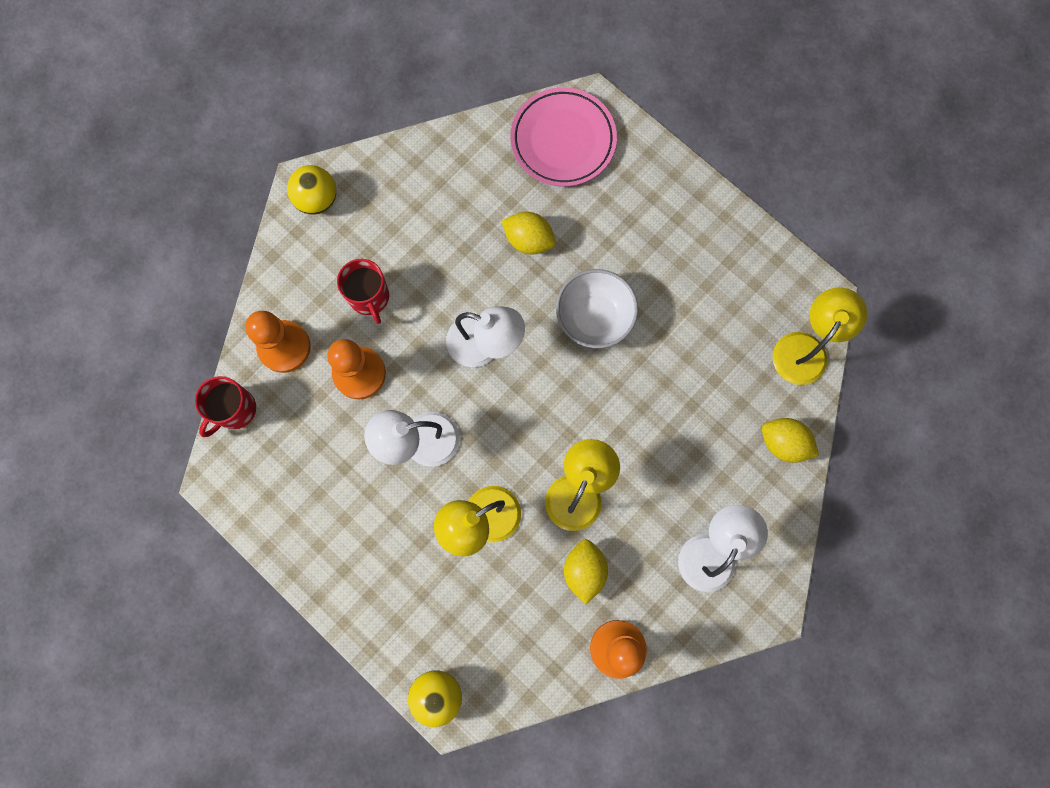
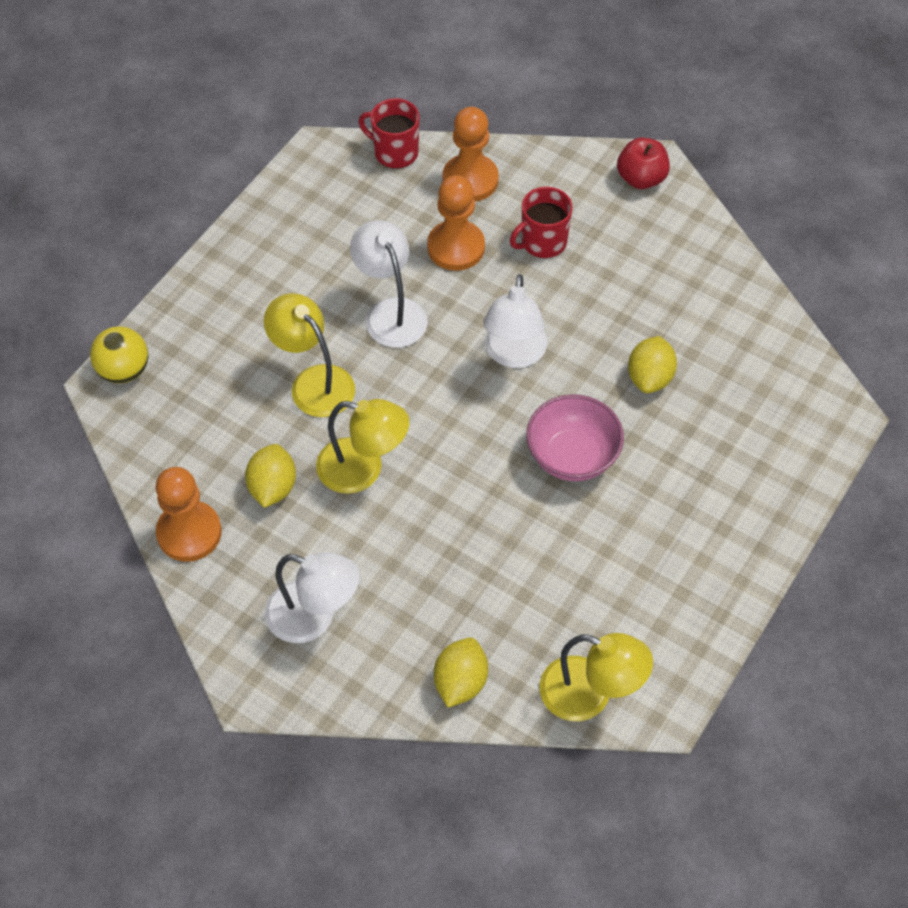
camera: 80 degrees right, 20 degrees down
yellow ball [287,165,336,215] -> red apple [617,138,670,189]
pink plate [510,87,617,187] -> none
white bowl [556,269,638,348] -> pink bowl [526,394,624,481]
yellow lemon [564,539,608,605] -> yellow lemon turned 75 degrees counterclockwise [245,444,296,508]

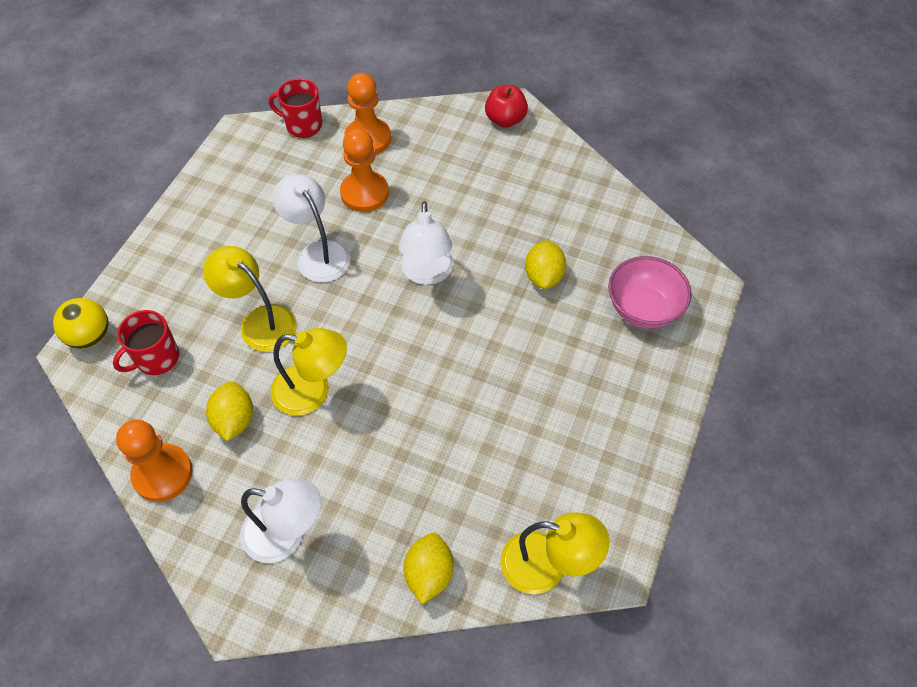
camera: 10 degrees left, 0 degrees up
red mug [510,187,573,258] -> red mug moved to [113,310,179,375]
pink bowl [526,394,624,481] -> pink bowl moved to [608,256,692,328]

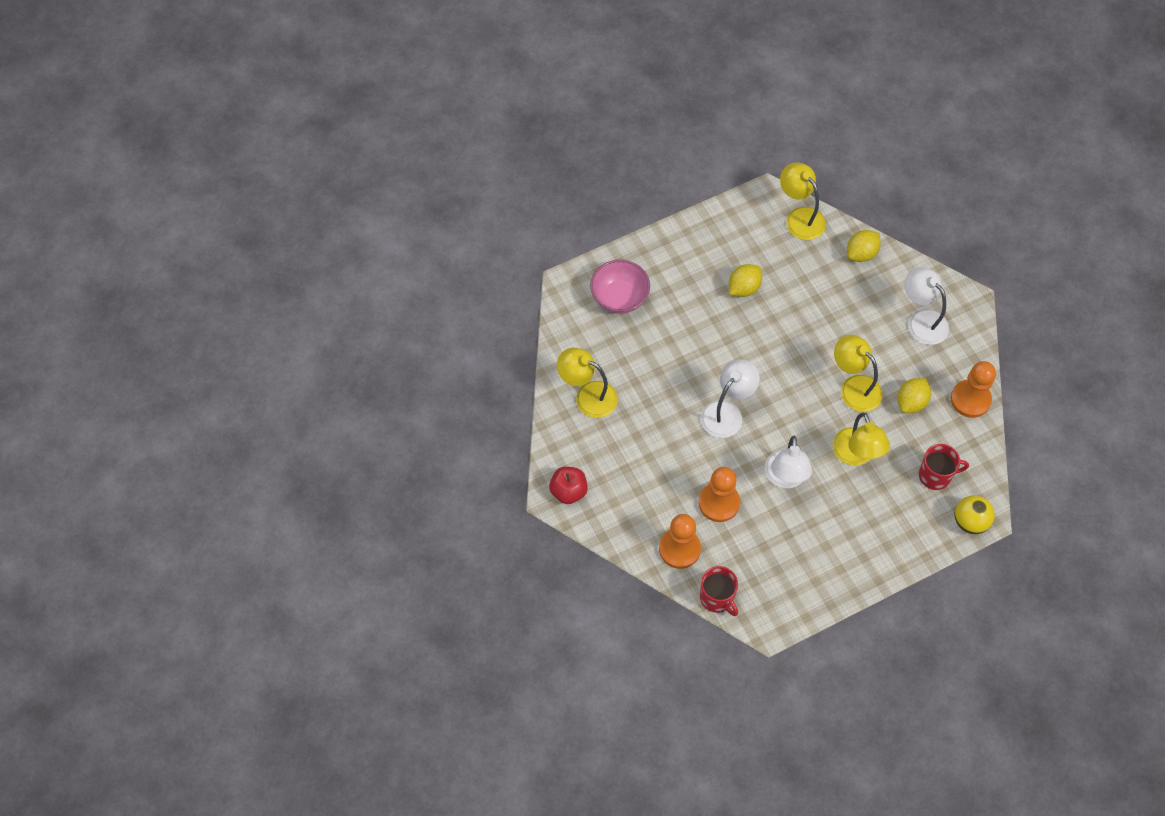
camera: 140 degrees left, 5 degrees up
yellow lemon [525,240,566,289] -> yellow lemon moved to [729,264,762,297]
none -> yellow lamp [557,348,618,418]

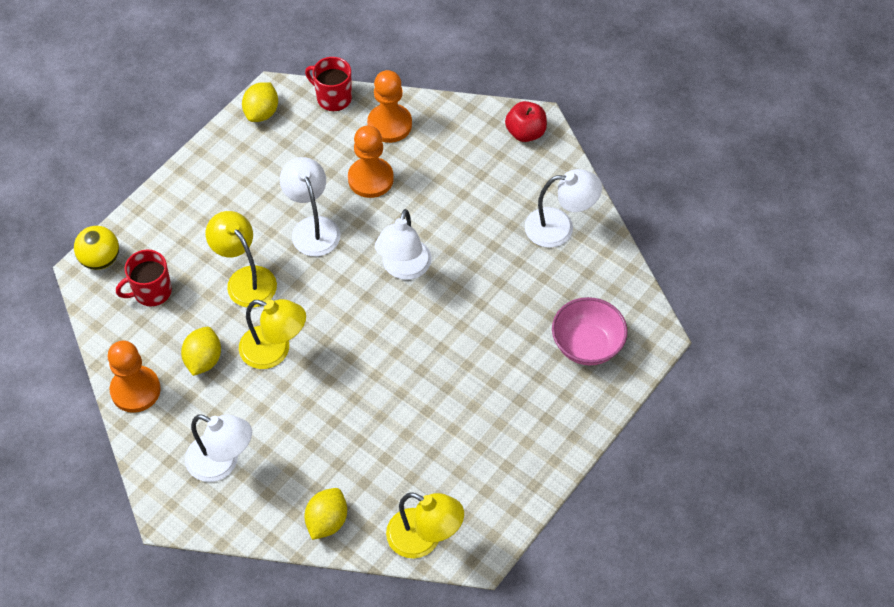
camera: 155 degrees right, 5 degrees down
yellow lamp [557,348,618,418] -> white lamp [525,169,602,248]
yellow lemon [729,264,762,297] -> yellow lemon moved to [242,82,278,122]

